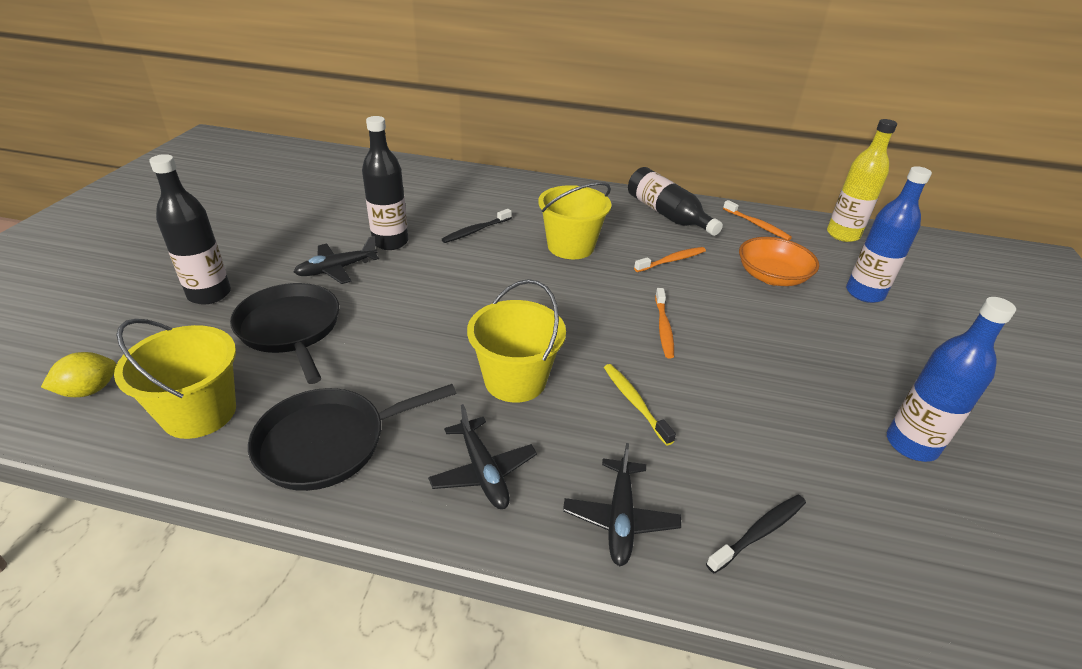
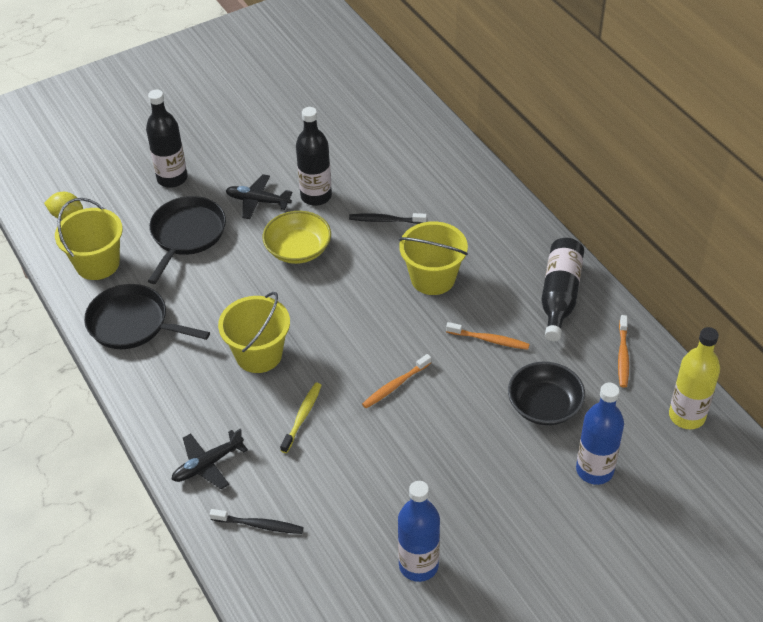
camera: 50 degrees right, 10 degrees up
black plane [428,404,537,509] -> none
orange bowl [739,237,819,286] -> black bowl [508,362,585,425]
none -> yellow bowl [263,211,331,264]

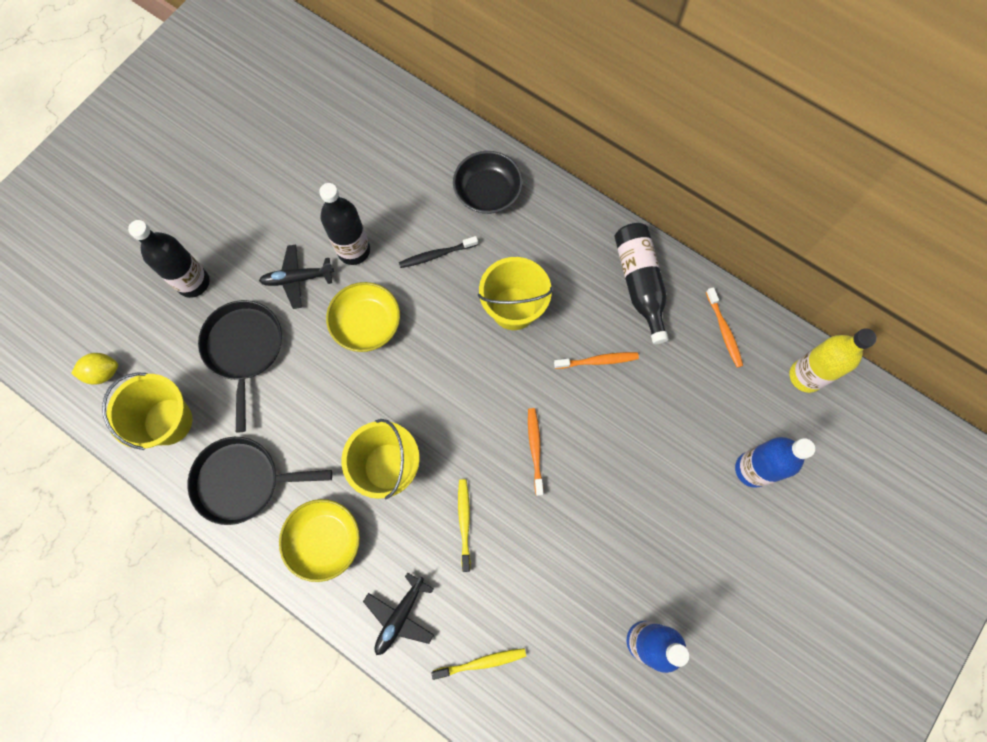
camera: 25 degrees left, 25 degrees up
black toothbrush [210,509,304,534] -> yellow toothbrush [431,648,526,680]
orange toothbrush [362,354,431,408] -> orange toothbrush turned 150 degrees clockwise [528,408,544,496]
black bowl [508,362,585,425] -> black bowl moved to [453,151,523,214]
none -> yellow bowl [279,499,360,582]

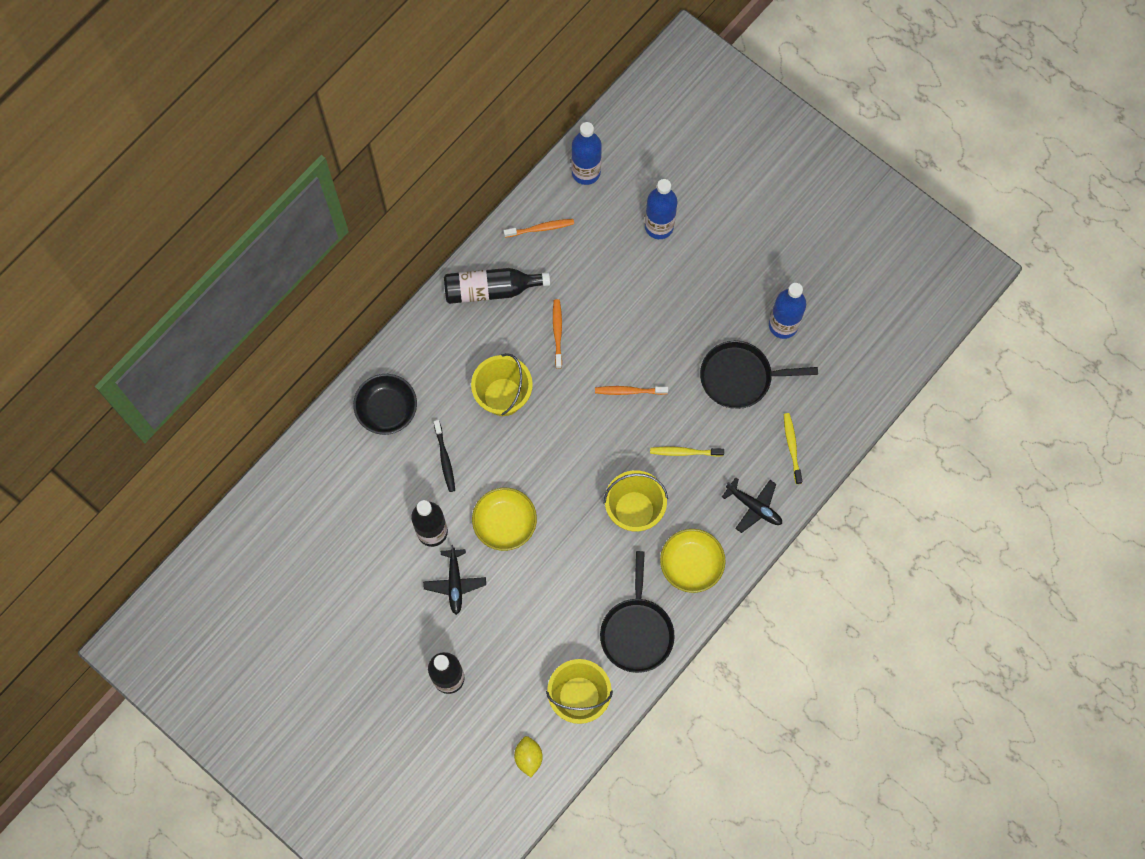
camera: 85 degrees left, 0 degrees up
black pan [198,300,282,432] -> black pan moved to [700,341,818,409]
yellow bottle [789,328,877,393] -> blue bottle [571,122,602,185]

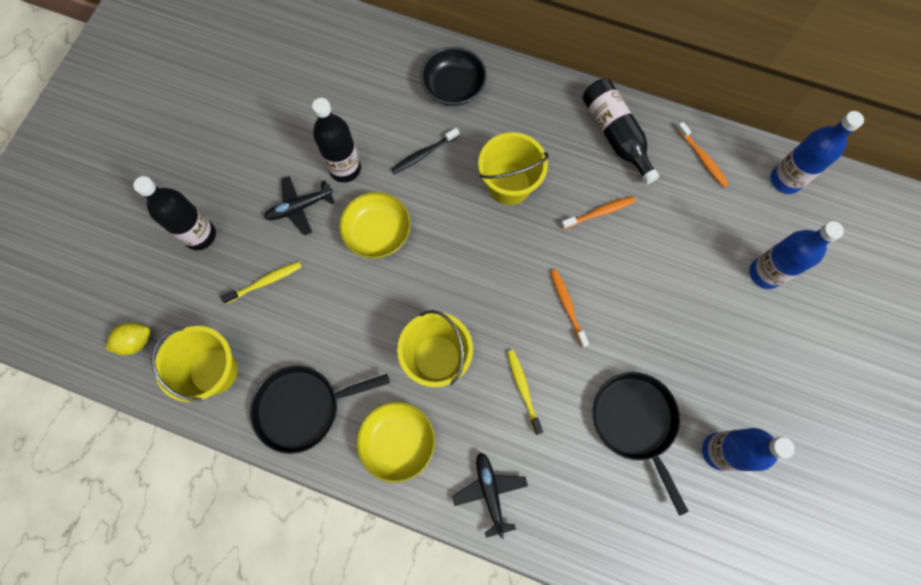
camera: 70 degrees right, 0 degrees up
black plane [722,477,782,533] -> black plane turned 150 degrees clockwise [452,452,528,539]
yellow toothbrush [784,413,802,484] -> yellow toothbrush moved to [221,262,302,304]

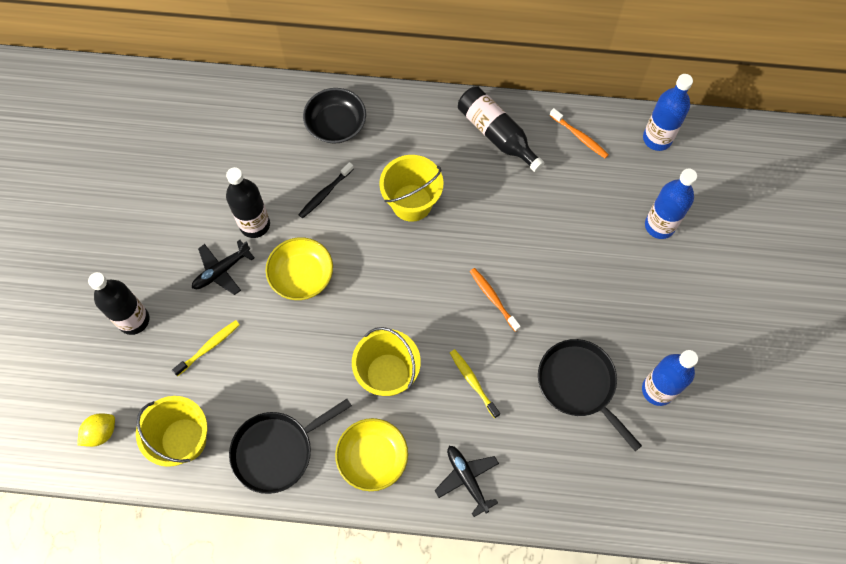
camera: 15 degrees left, 5 degrees down
orange toothbrush [561,196,636,229] -> none

